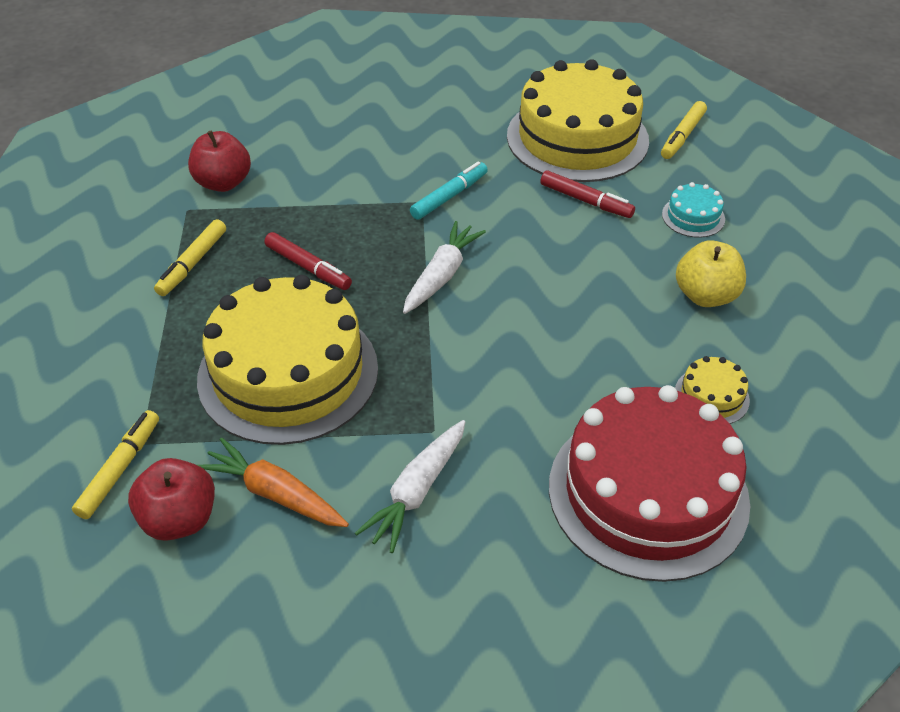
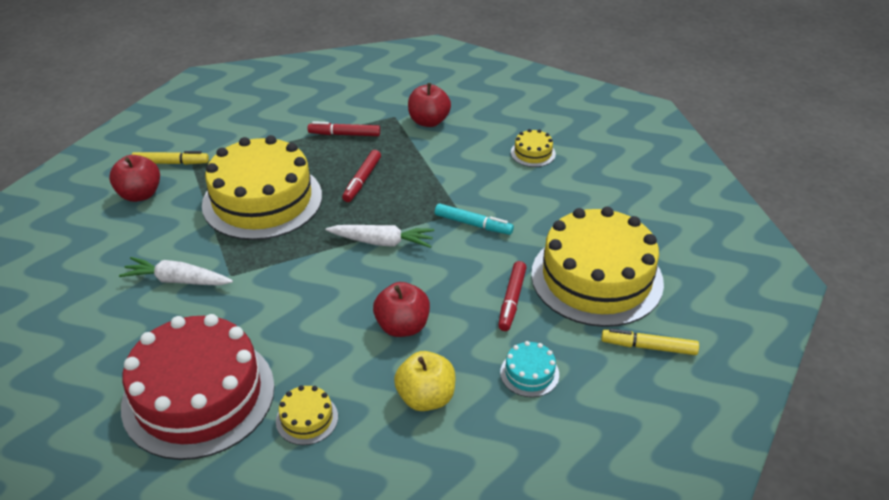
camera: 70 degrees right, 5 degrees down
yellow marker [154,219,226,296] -> red marker [308,121,380,136]
orange carrot [198,437,349,527] -> none
none -> red apple [373,282,430,337]
none -> yellow cake [511,129,556,167]

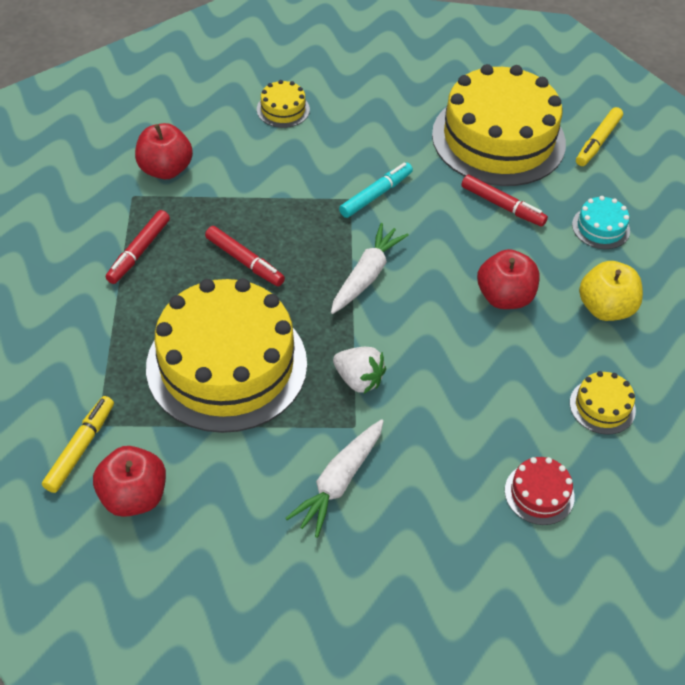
camera: 70 degrees left, 10 degrees up
red cake [121,314,275,460] -> red cake [505,457,575,525], size x0.40
none -> white strawberry [333,347,386,394]

